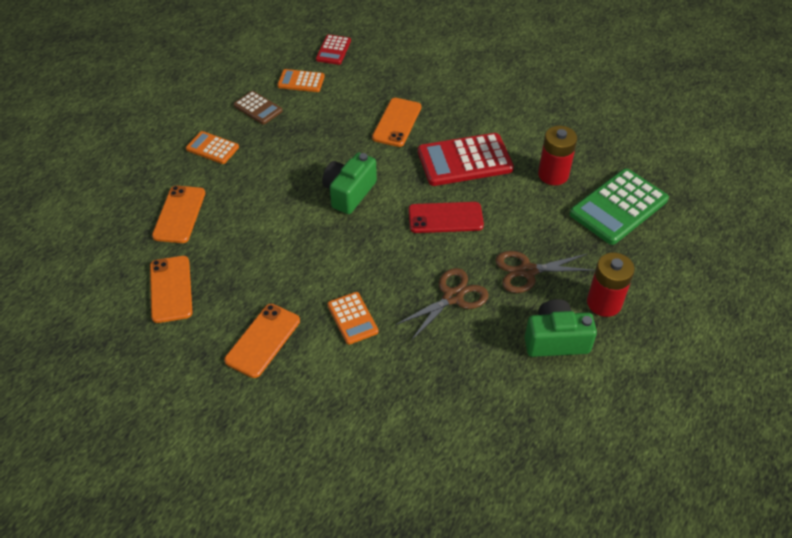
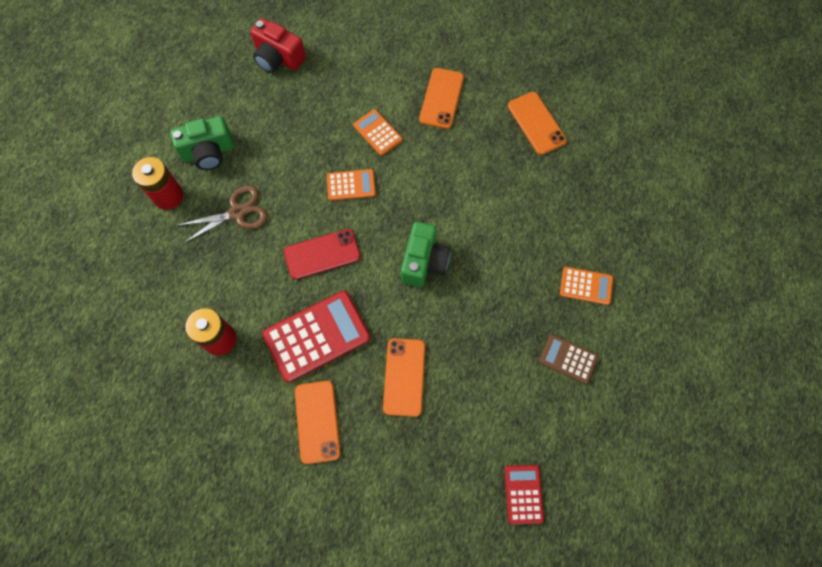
camera: 165 degrees right, 20 degrees up
orange phone [152,186,205,243] -> orange phone moved to [295,381,341,464]
orange calculator [277,69,325,92] -> orange calculator moved to [327,169,376,201]
brown scissors [395,268,489,341] -> none
green calculator [570,169,669,245] -> none
none -> red camera [250,18,306,73]

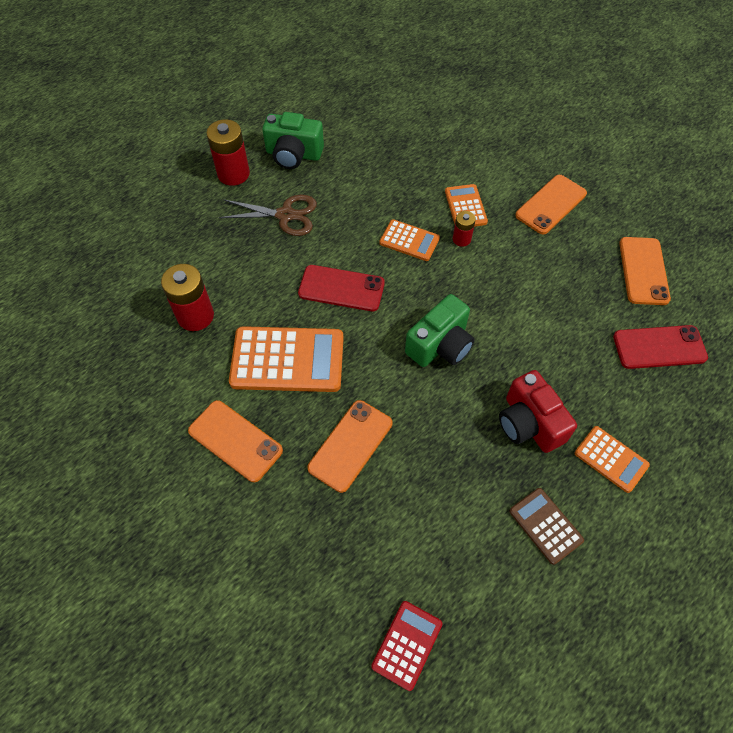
camera: 30 degrees right, 10 degrees down
red camera [250,18,306,73] -> red camera moved to [499,370,577,453]
red calculator [262,291,371,383] -> orange calculator [229,326,344,392]
orange phone [295,381,341,464] -> orange phone turned 75 degrees counterclockwise [188,400,283,482]
none -> red battery [453,211,476,247]
none -> red phone [613,325,708,369]

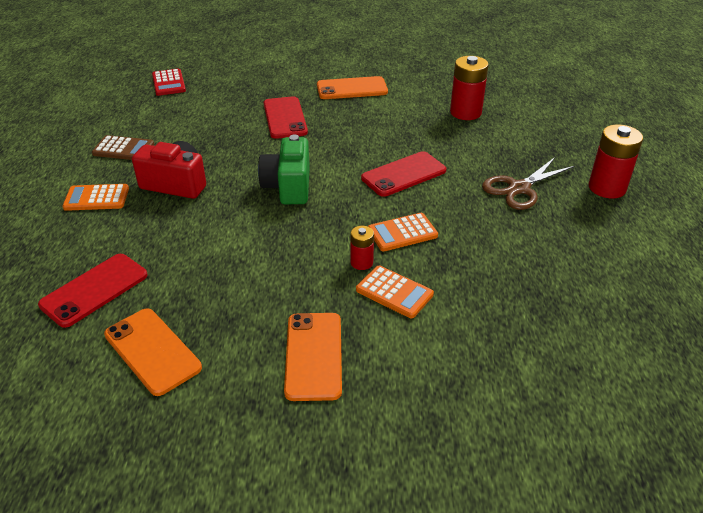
camera: 135 degrees right, 20 degrees down
orange calculator [229,326,344,392] -> none
green camera [262,112,324,169] -> none
orange phone [307,400,393,493] -> red phone [264,96,308,139]

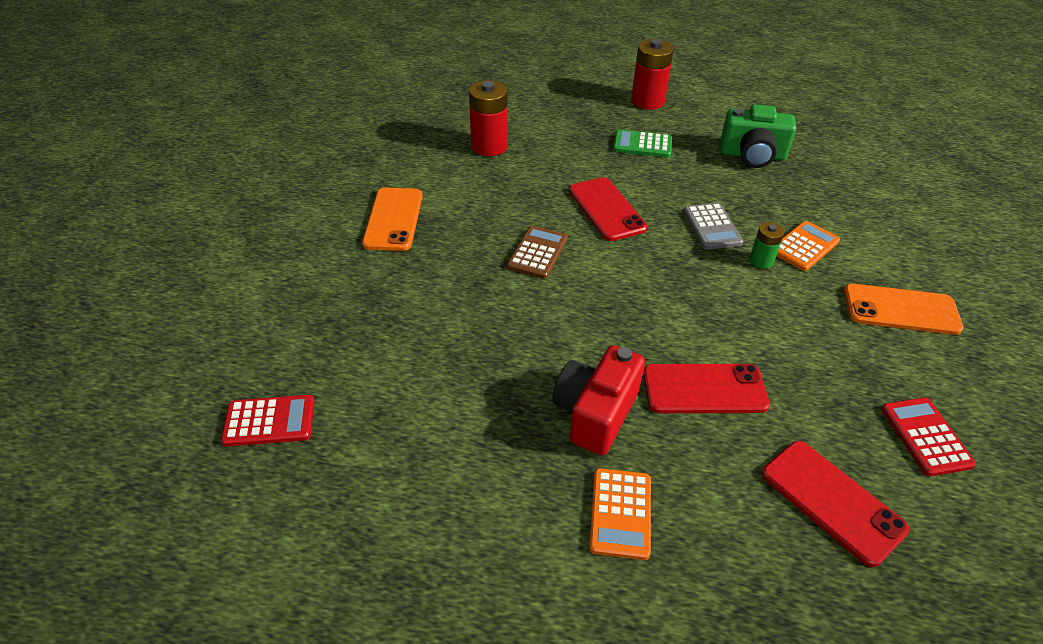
camera: 80 degrees left, 5 degrees up
brown calculator [92,135,154,160] -> brown calculator moved to [507,226,568,279]
orange phone [104,308,202,396] -> red calculator [881,397,976,477]
green camera [258,134,310,204] -> green camera moved to [720,104,796,168]
red phone [264,96,308,139] -> red phone moved to [643,364,770,413]
red battery [350,226,374,270] -> green battery [750,222,784,269]
orange calculator [368,213,438,251] -> grey calculator [684,203,743,250]
brown scissors [482,157,575,210] -> green calculator [613,129,672,158]

